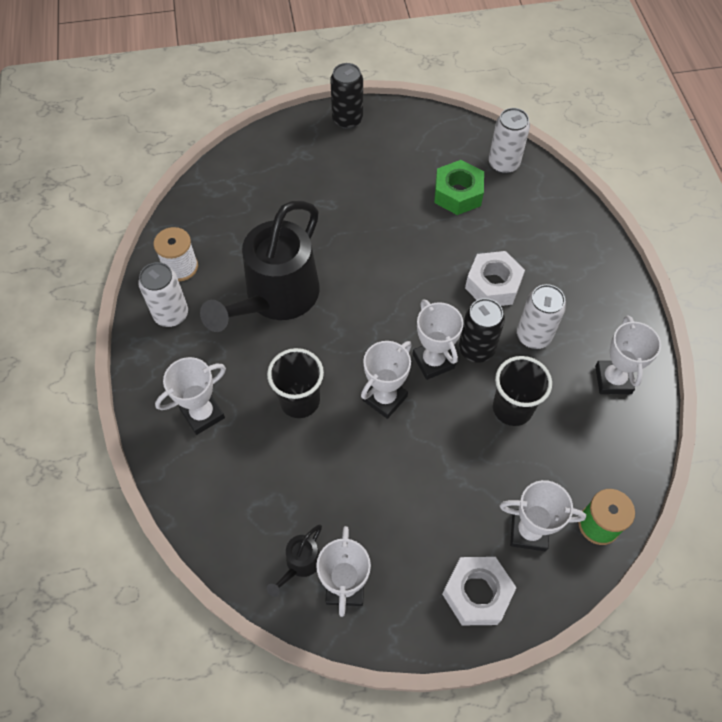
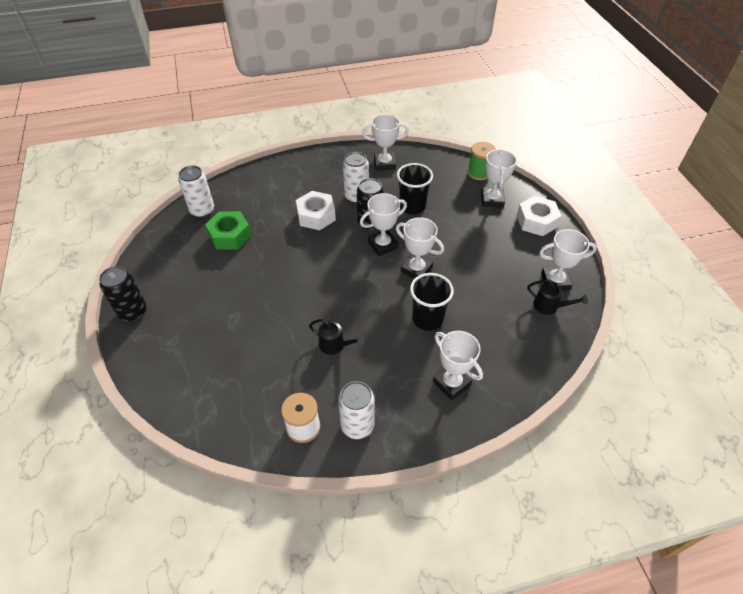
camera: 95 degrees left, 10 degrees down
black watering can [200,201,319,332] -> black watering can [309,319,365,355], size x0.40

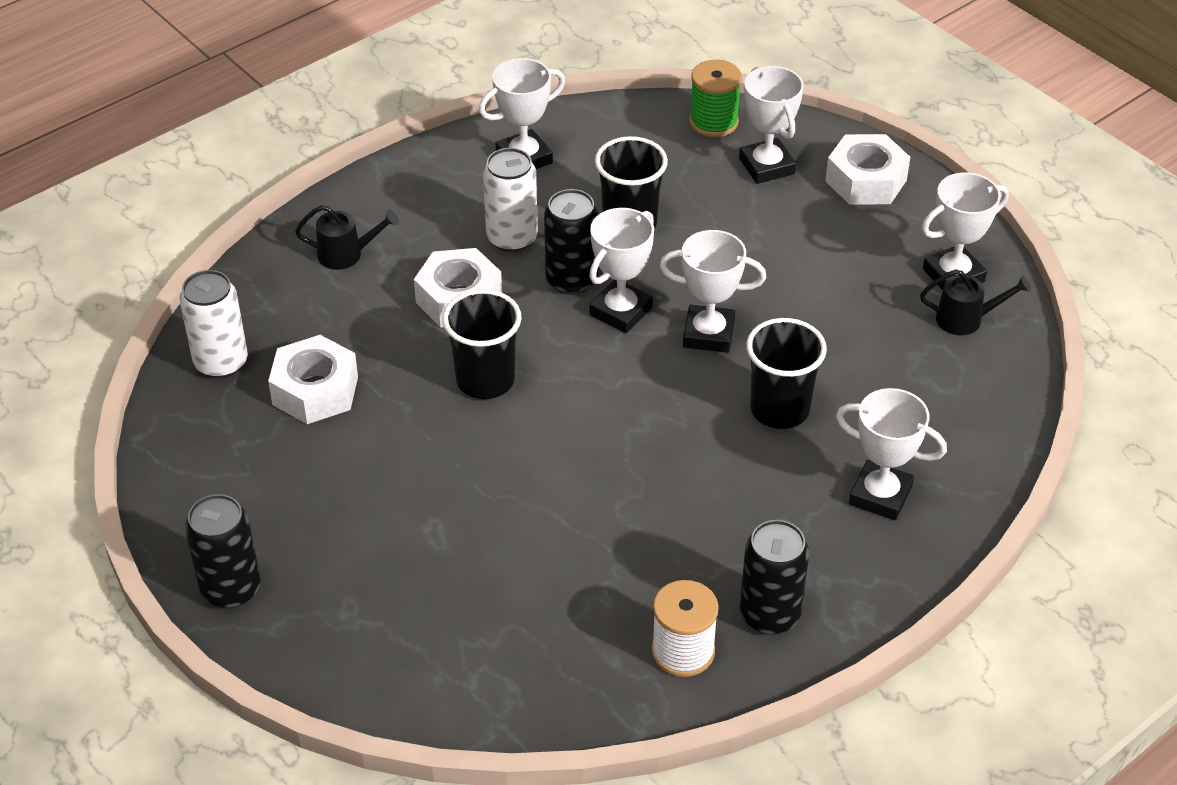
camera: 25 degrees left, 5 degrees down
green nut [205,211,251,249] -> white nut [268,335,358,424]
black watering can [309,319,365,355] -> black watering can moved to [295,205,399,270]
white can [338,381,375,439] -> black can [740,520,809,635]
none -> black cup [442,289,522,399]

